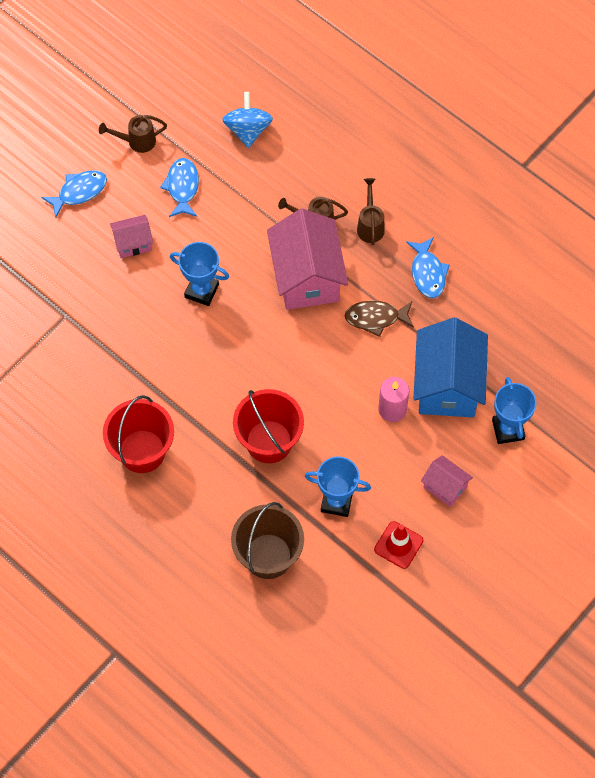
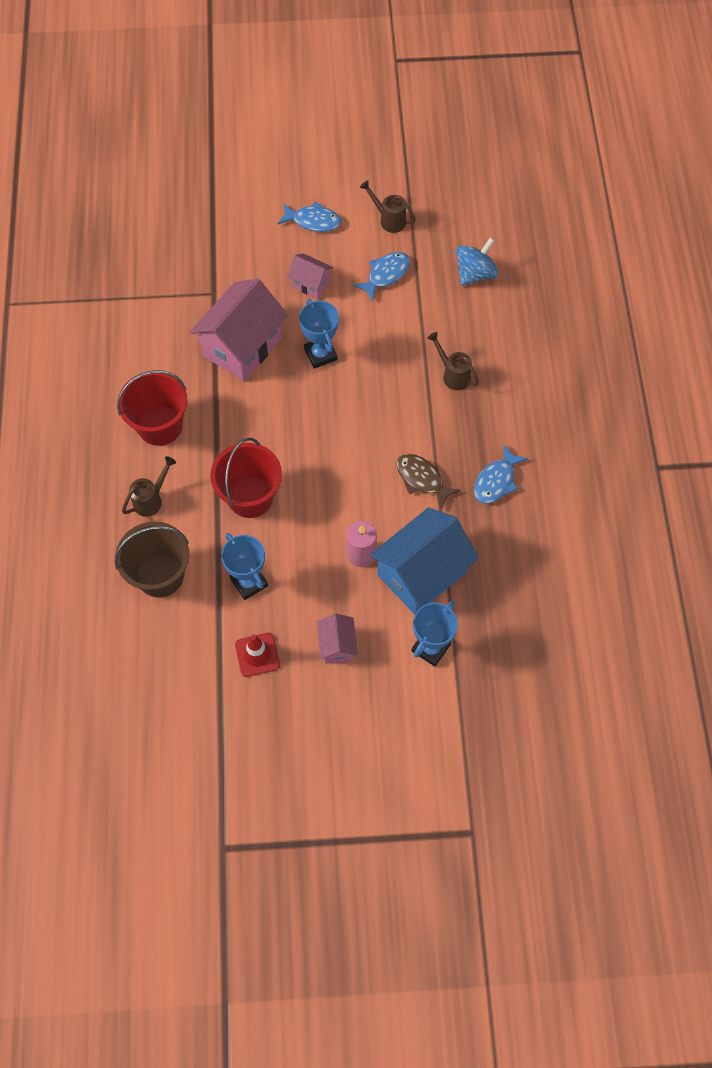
camera: 45 degrees right, 0 degrees up
pink house [267,208,348,310] -> pink house moved to [190,278,288,381]
brown watering can [357,178,385,245] -> brown watering can moved to [122,456,176,517]

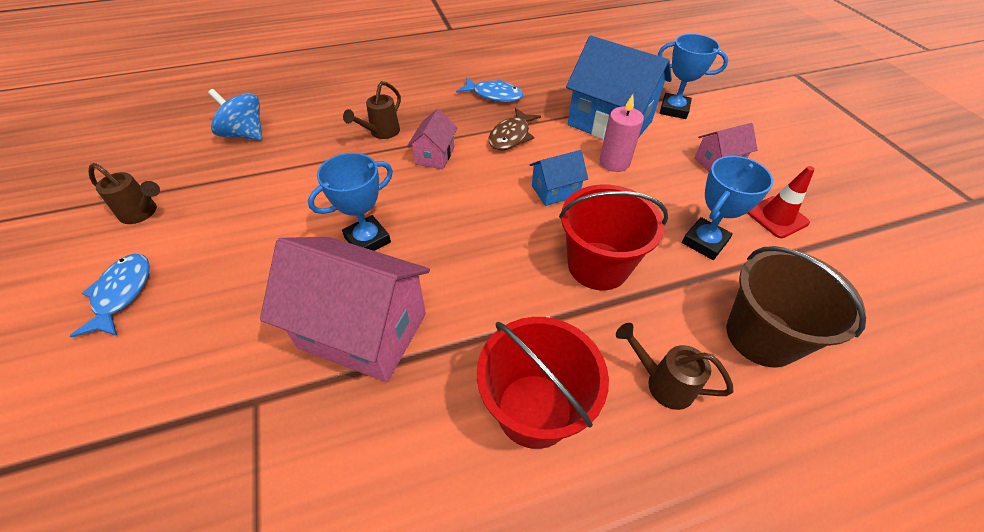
camera: 105 degrees left, 15 degrees down
pink house [287,253,333,299] -> pink house moved to [407,109,457,169]
blue fish [353,252,410,301] -> none
brown watering can [360,180,416,233] -> brown watering can turned 90 degrees counterclockwise [88,163,160,224]
none -> blue house [530,150,588,206]

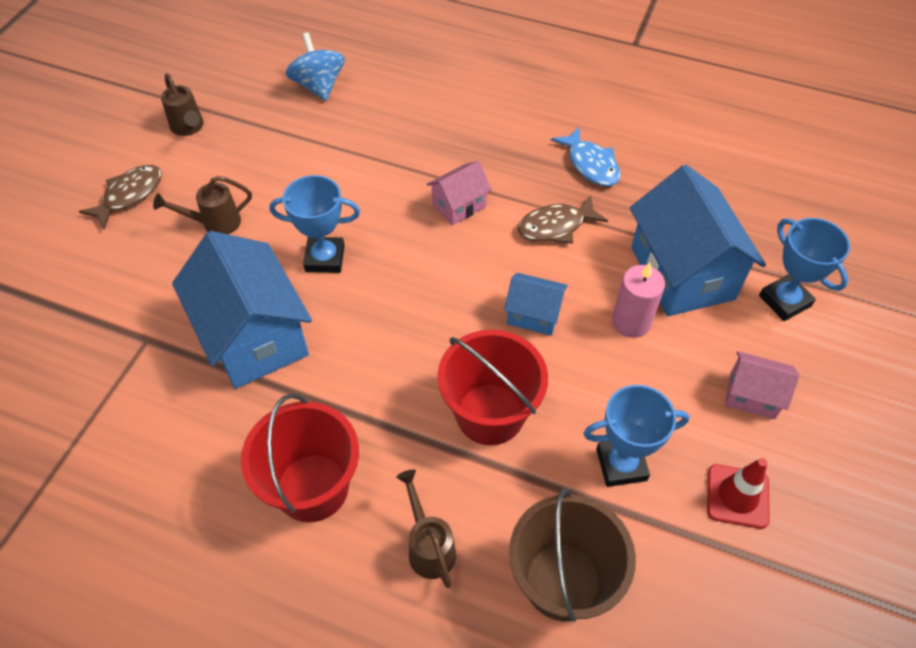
camera: 40 degrees right, 5 degrees up
blue fish [70,254,150,338] -> brown fish [79,165,162,230]
pink house [260,237,430,382] -> blue house [172,231,312,389]
brown watering can [343,81,401,139] -> brown watering can moved to [153,176,252,234]

